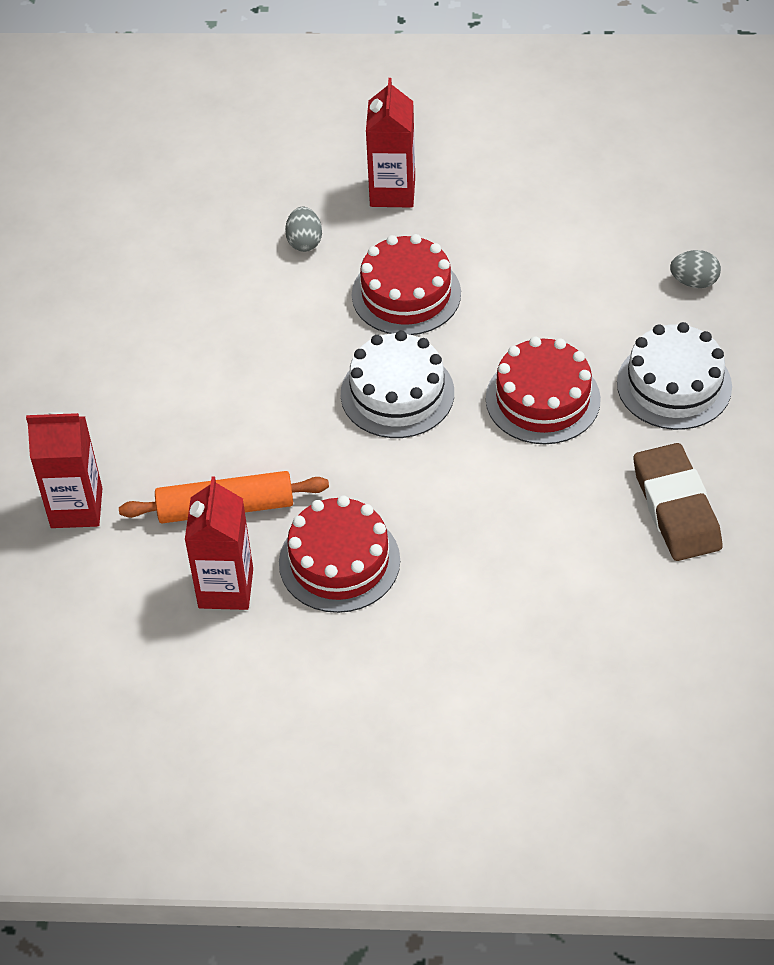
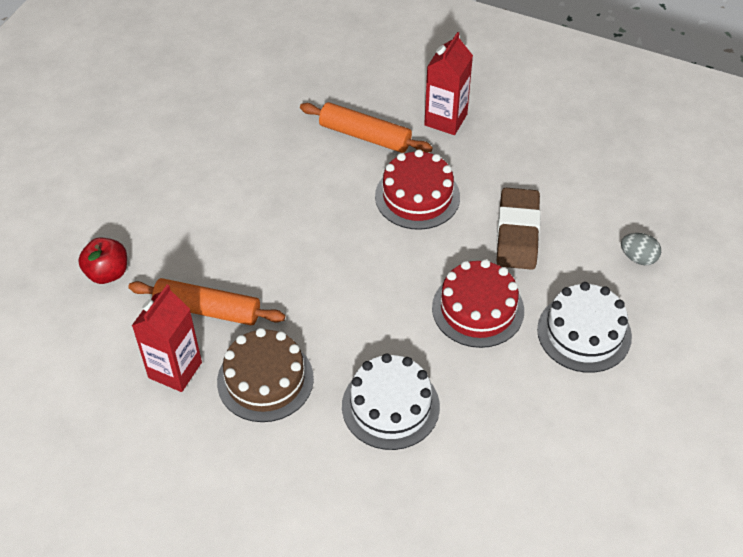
camera: 20 degrees right, 0 degrees up
red carton [26,412,102,528] -> red apple [78,237,127,284]
red cake [279,495,400,613] -> brown cake [217,328,314,422]
grey egg [285,207,322,252] -> orange rolling pin [300,102,433,153]
white cake [341,331,454,438] -> white cake moved to [342,353,440,450]
brown eraser [634,443,723,561] -> brown eraser moved to [497,188,541,270]

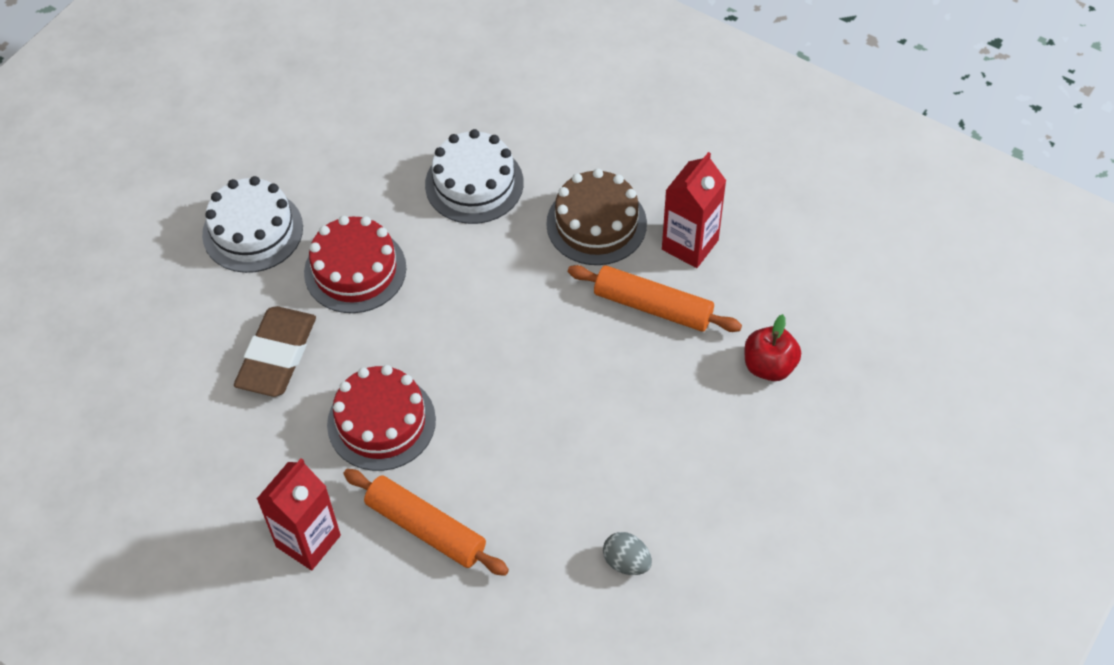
camera: 170 degrees left, 5 degrees up
grey egg [621,233,661,265] -> grey egg moved to [603,532,652,575]

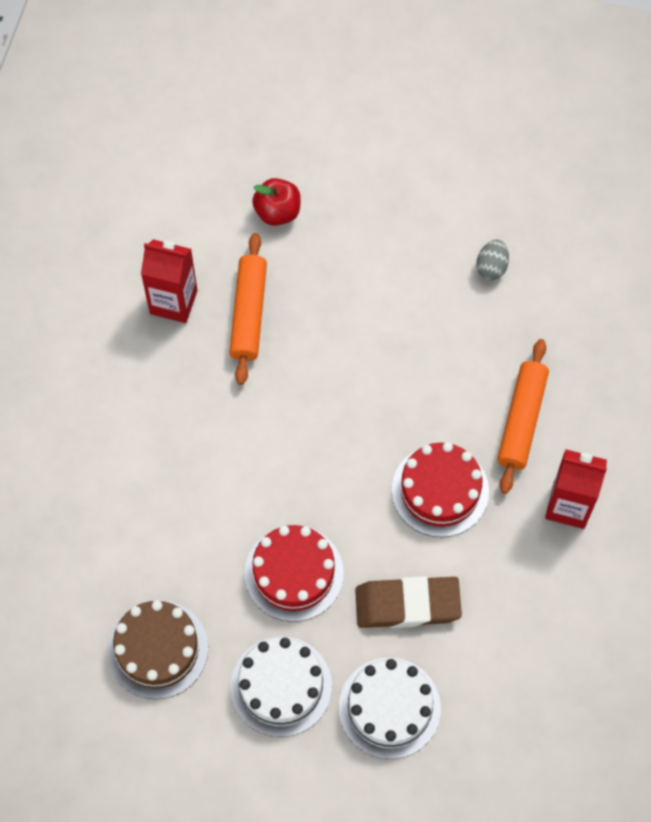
camera: 110 degrees left, 10 degrees up
white cake [425,129,524,224] -> white cake moved to [339,658,441,759]
brown cake [546,169,647,265] -> brown cake moved to [107,600,208,699]

